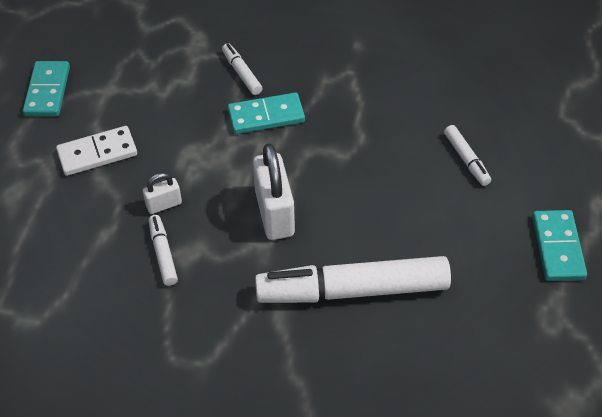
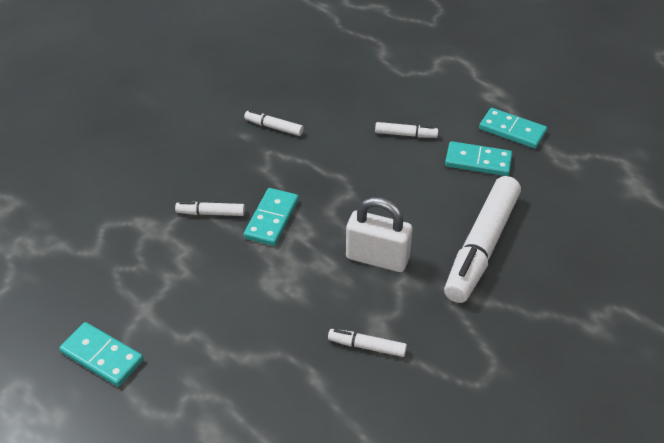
camera: 60 degrees left, 5 degrees down
white domino [56,126,137,176] -> none
white padlock [143,173,182,214] -> none
none -> white marker [244,110,304,136]
none -> turquoise domino [445,141,512,176]

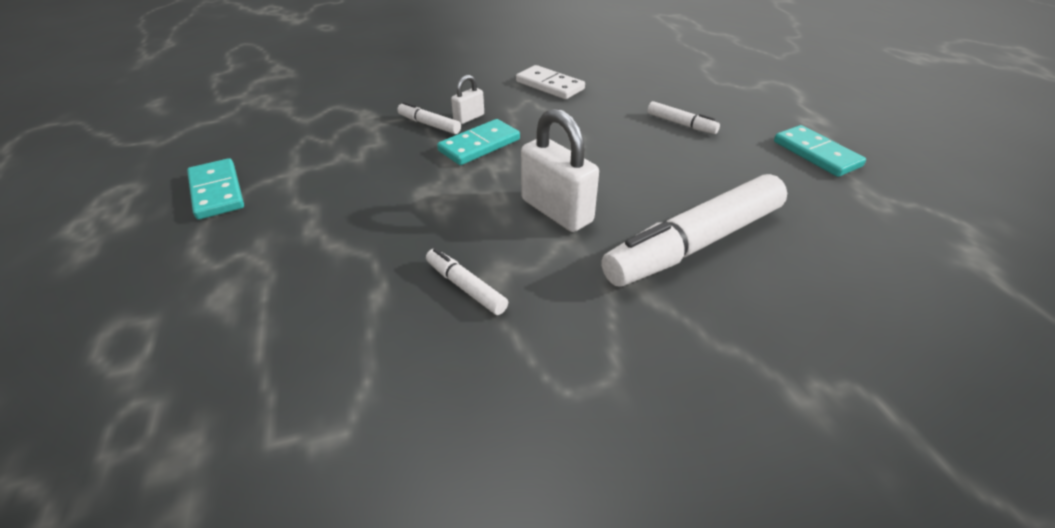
camera: 30 degrees right, 5 degrees down
white marker [244,110,304,136] -> white domino [516,65,585,99]
turquoise domino [445,141,512,176] -> none
none -> white padlock [451,75,484,124]

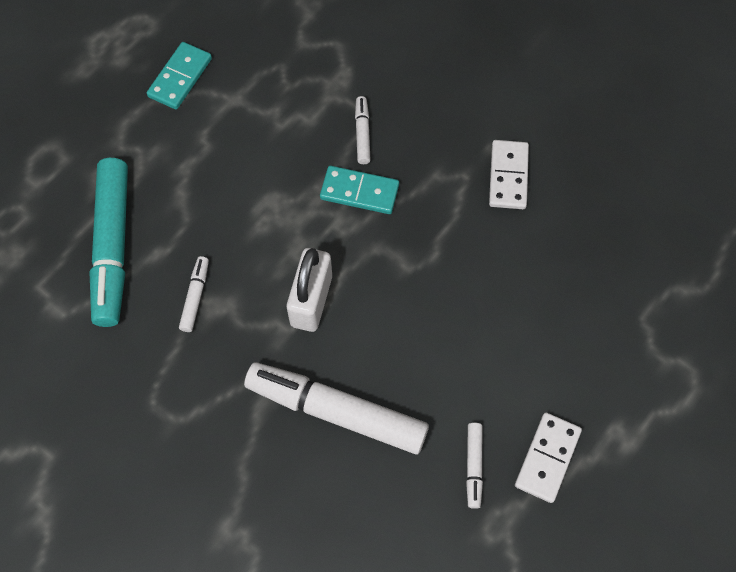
camera: 55 degrees right, 25 degrees up
white padlock [451,75,484,124] -> none
white marker [647,101,720,134] -> white marker moved to [466,423,483,509]
turquoise domino [774,125,866,177] -> white domino [515,413,582,503]
none -> turquoise marker [89,158,128,327]

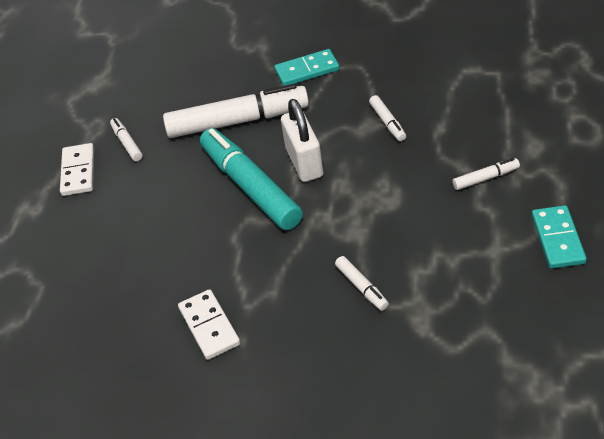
camera: 155 degrees right, 20 degrees down
turquoise marker [89,158,128,327] -> turquoise marker moved to [200,128,303,230]
turquoise domino [320,166,399,214] -> turquoise domino moved to [274,49,340,86]
none -> white marker [452,158,520,190]

